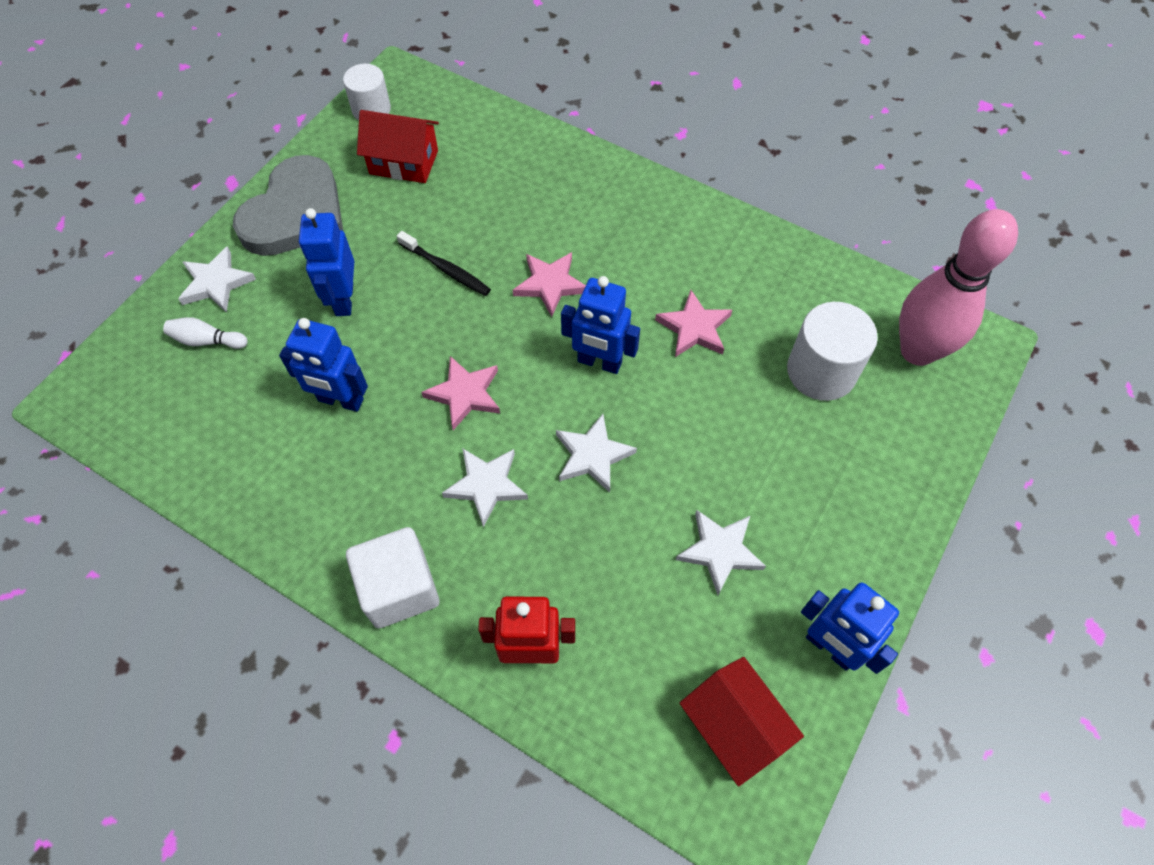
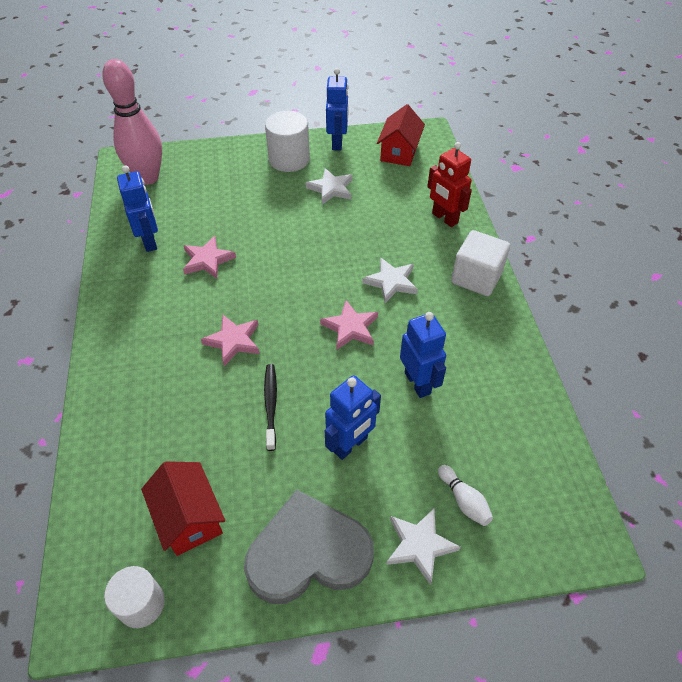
camera: 130 degrees left, 10 degrees down
white star [556,414,637,493] -> none
blue robot [561,276,640,374] -> blue robot moved to [117,165,158,252]
white cylinder [787,302,878,401] -> white cylinder moved to [265,111,310,172]

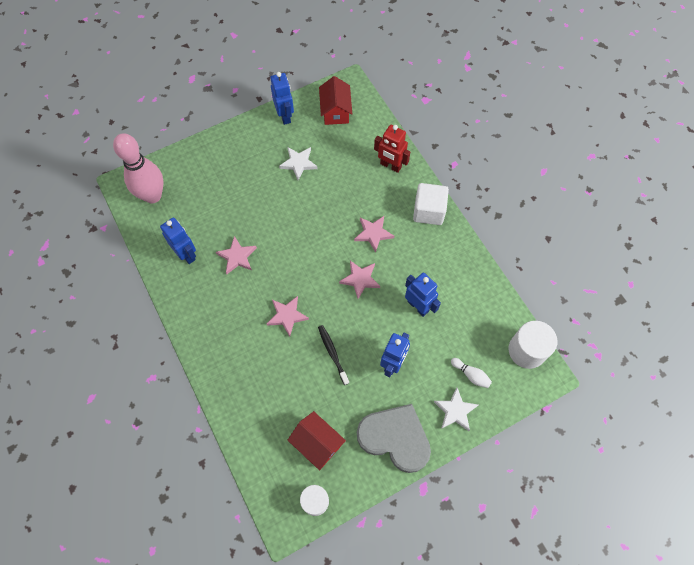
camera: 20 degrees left, 15 degrees up
grey heart [244,490,374,604] -> grey heart turned 60 degrees clockwise [357,404,431,473]
white cylinder [265,111,310,172] -> white cylinder moved to [509,321,557,369]
white star [362,258,418,303] -> pink star [354,216,394,253]

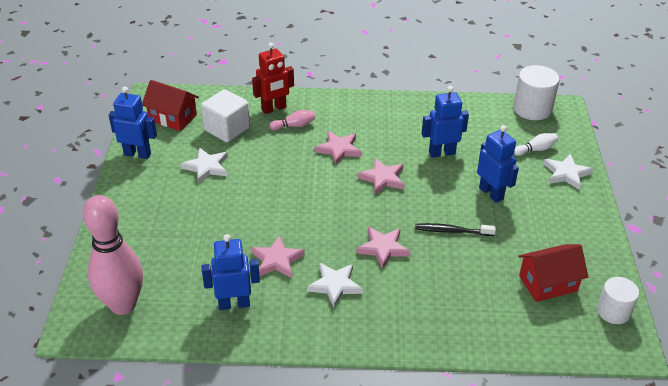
camera: 60 degrees left, 25 degrees down
grey heart [357,404,431,473] -> none
white cube [413,183,449,225] -> white cube moved to [201,89,250,142]
none -> pink bowling pin [269,110,315,130]
none -> white star [307,262,363,308]

